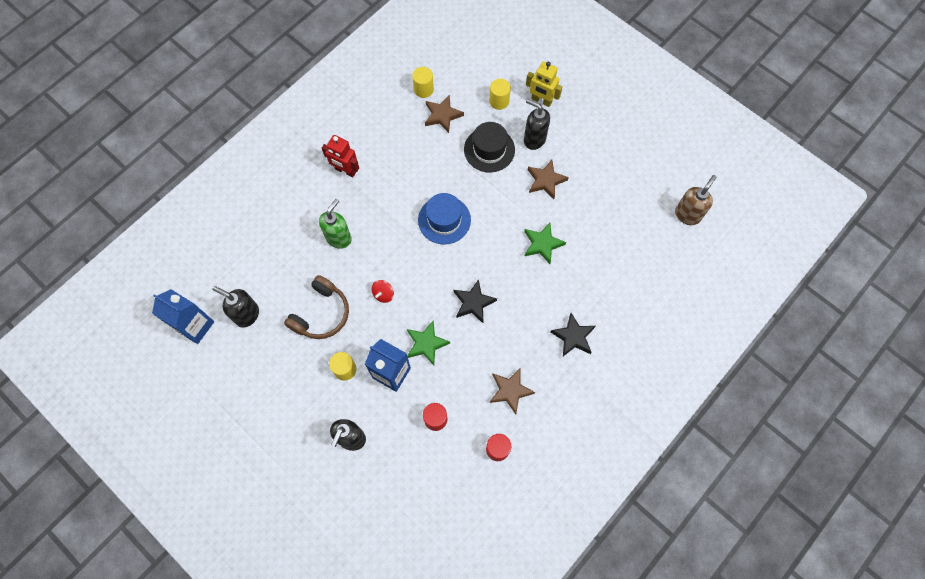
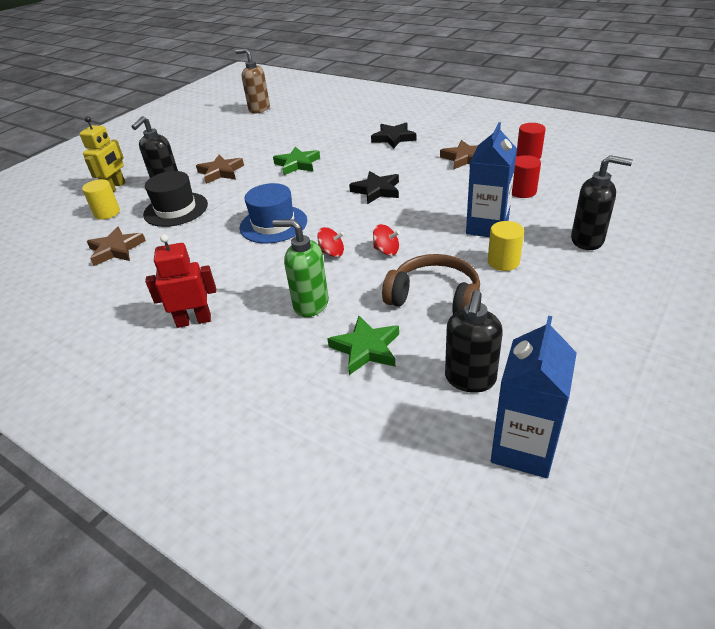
camera: 95 degrees left, 30 degrees down
red robot [322,135,359,178] -> red robot turned 120 degrees counterclockwise [145,234,216,328]
green star [407,321,450,365] -> green star moved to [328,316,399,375]
yellow cylinder [412,67,434,98] -> none
none -> red spinning top [317,227,344,257]

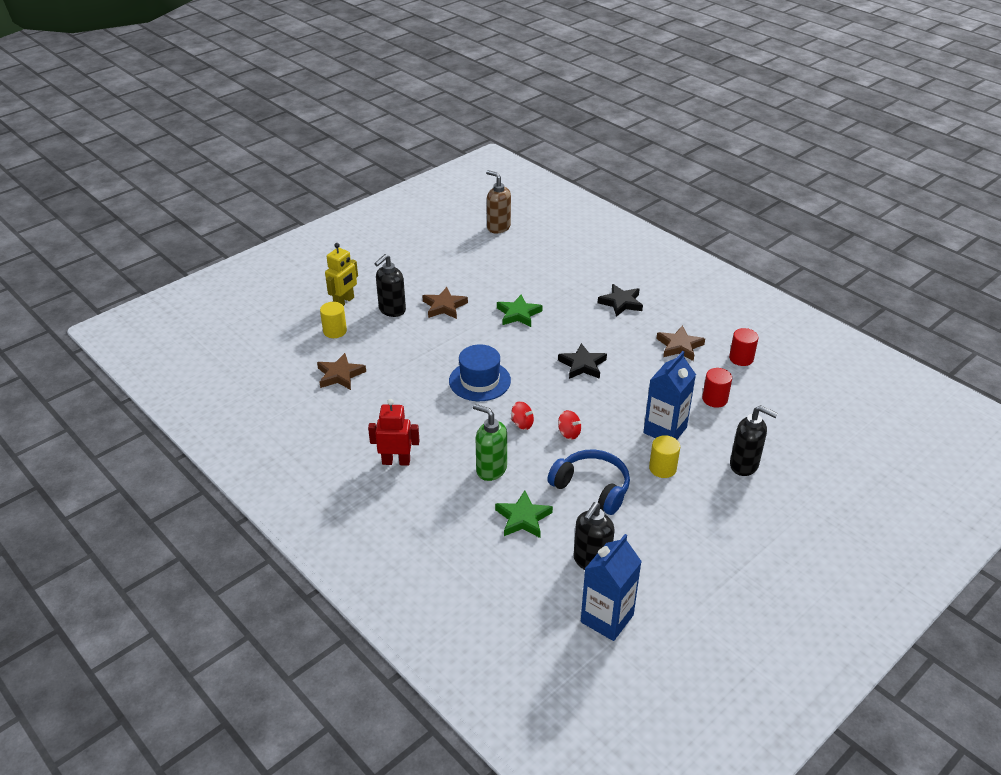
camera: 10 degrees right, 0 degrees up
black hat [143,171,208,227] -> none
brown headphones [382,254,480,314] -> blue headphones [548,450,630,515]

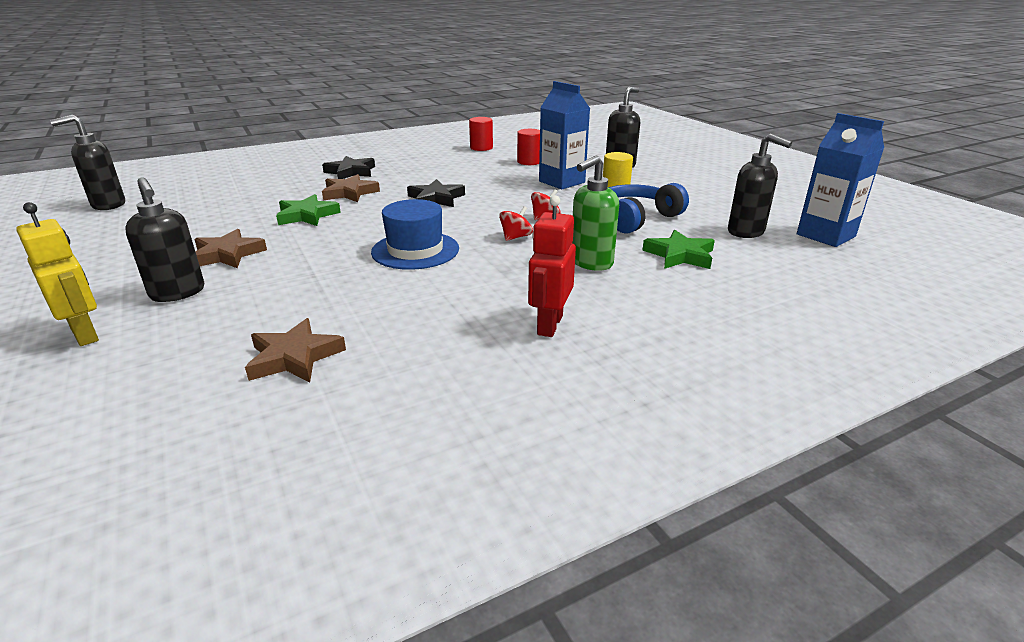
camera: 75 degrees left, 10 degrees down
yellow cylinder [320,302,347,338] -> none
brown soap dispenser [486,170,511,234] -> black soap dispenser [50,115,125,210]
brown star [656,325,705,361] -> brown star moved to [322,174,380,202]

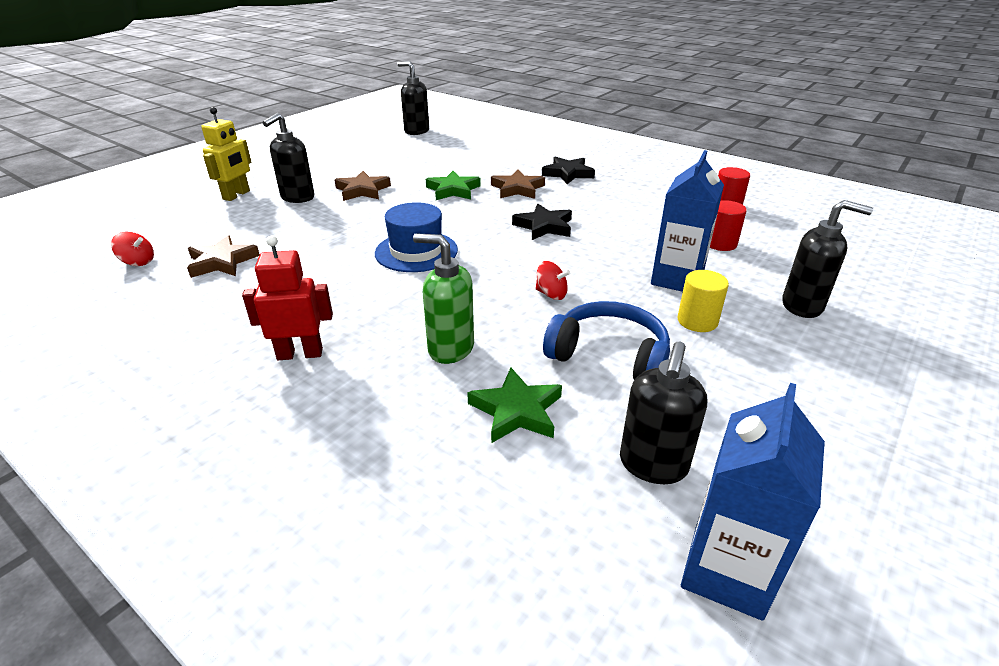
camera: 65 degrees right, 5 degrees up
red spinning top [499,206,533,241] -> red spinning top moved to [111,232,154,266]

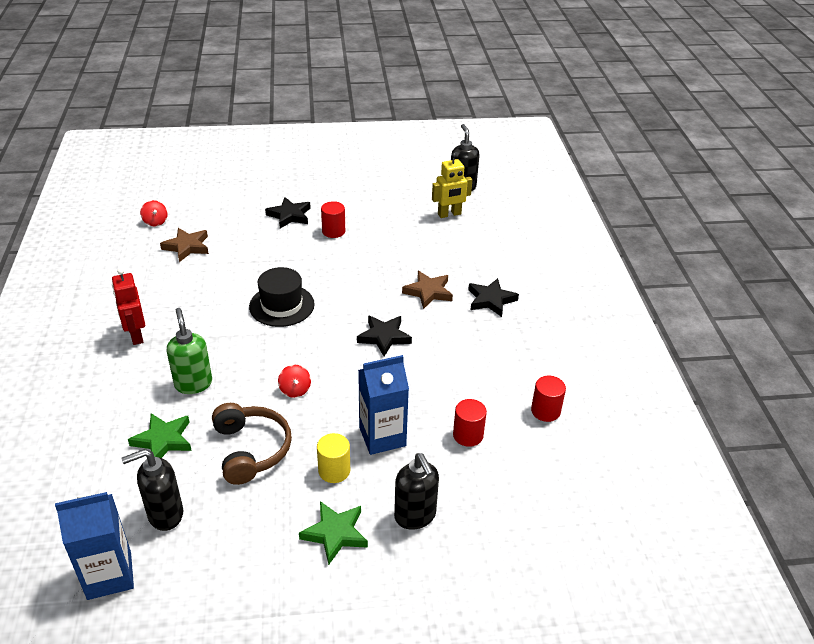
camera: 45 degrees right, 5 degrees up
yellow robot [201,107,251,201] -> yellow robot moved to [432,153,472,218]
red robot [242,236,333,360] -> red robot turned 150 degrees counterclockwise [112,268,145,345]
black soap dispenser [263,113,314,203] -> black star [265,197,311,228]
brown star [335,171,391,201] -> red cylinder [321,201,345,238]
blue hat [375,202,458,272] -> black hat [249,267,315,327]
green star [426,171,481,200] -> green star moved to [299,501,368,565]
blue headphones [543,301,670,380] -> brown headphones [212,403,292,485]

